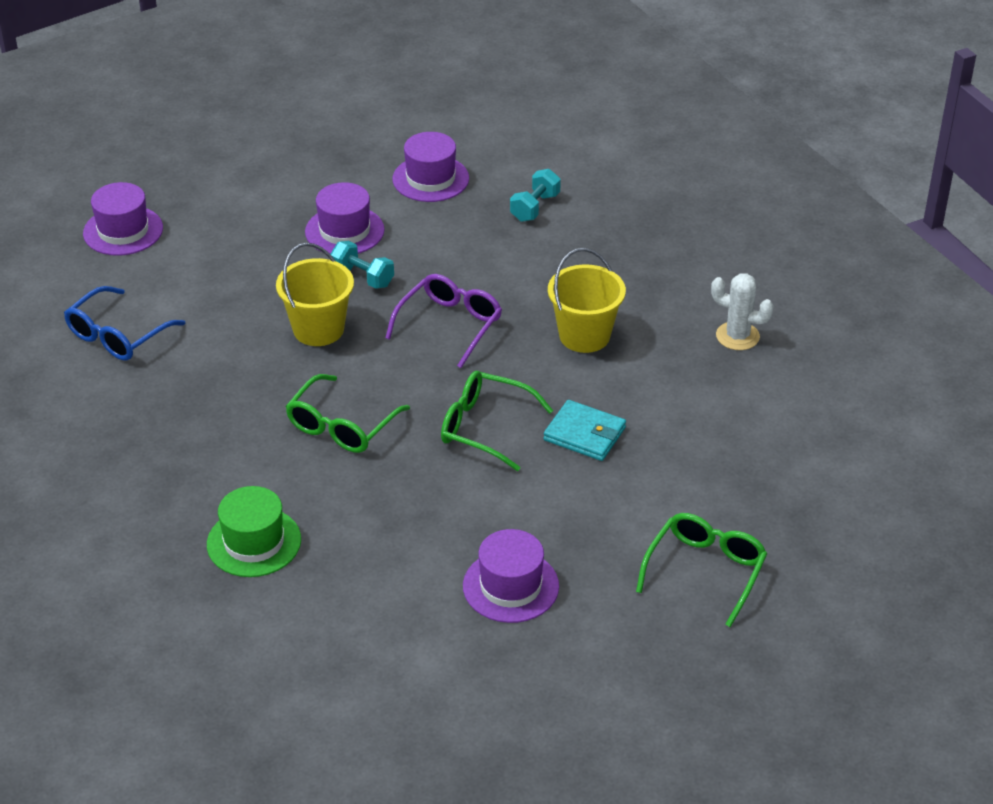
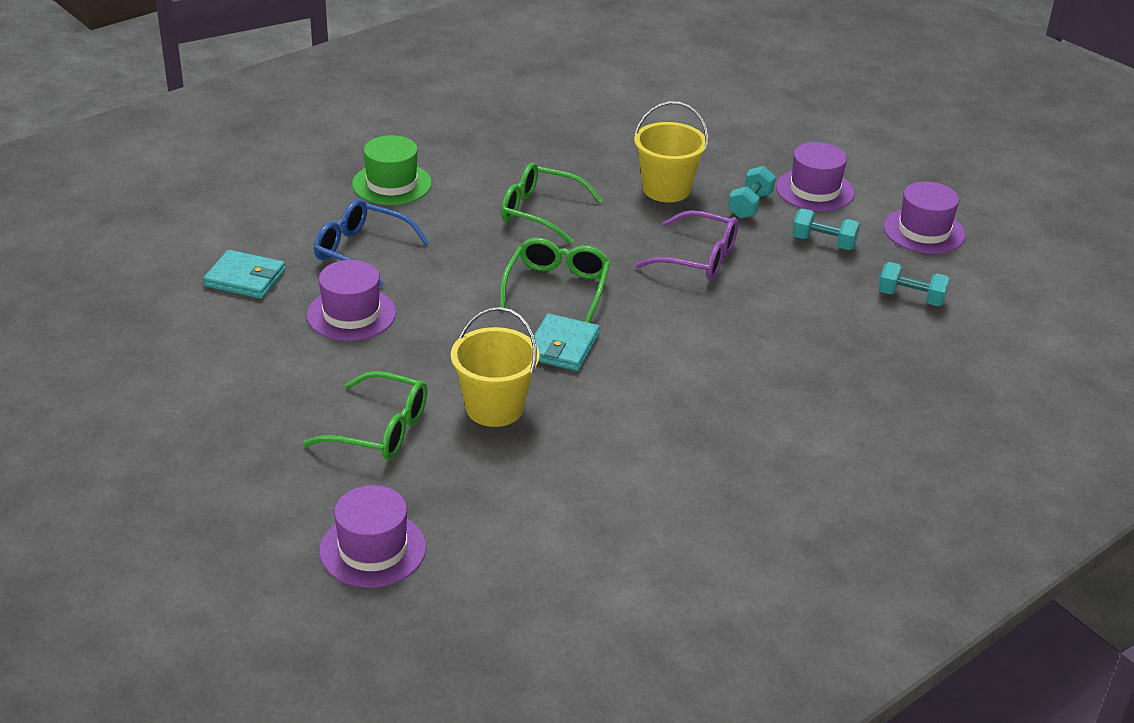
camera: 80 degrees right, 5 degrees down
blue glasses [64,286,186,361] -> blue glasses moved to [314,199,429,287]
purple hat [83,182,163,256] -> purple hat moved to [319,485,426,588]
yellow bucket [548,248,626,353] -> yellow bucket moved to [451,307,540,427]
white cactus [711,273,774,350] -> none
none -> turquoise wallet [203,250,285,299]
none -> turquoise dumbbell [792,209,860,250]

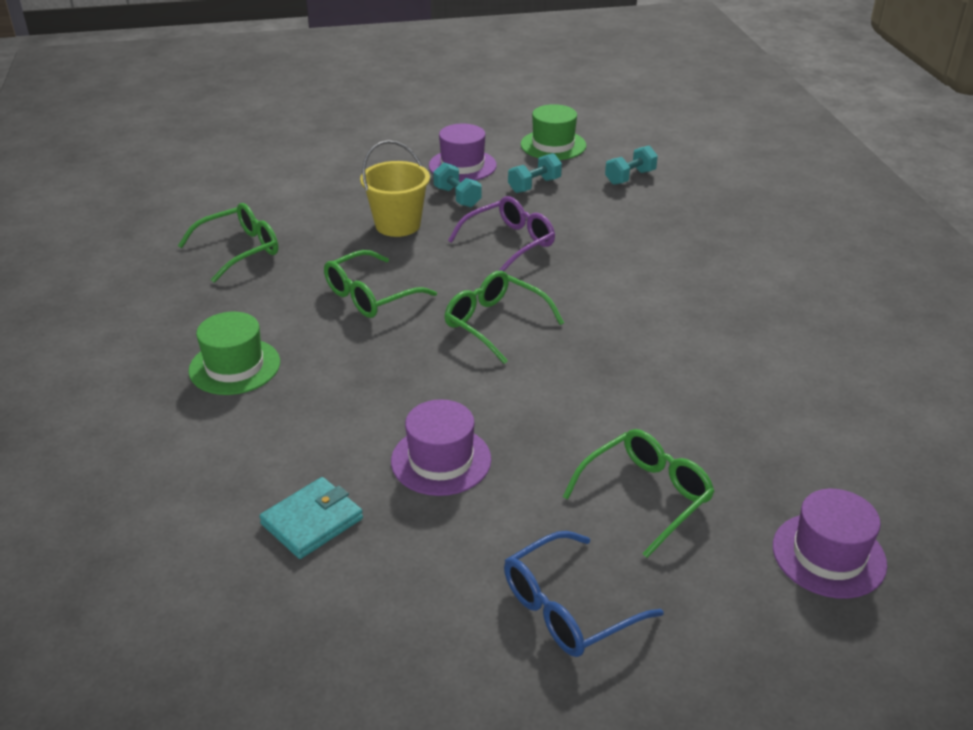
camera: 60 degrees left, 0 degrees up
blue glasses [314,199,429,287] -> blue glasses moved to [504,531,664,657]
yellow bucket [451,307,540,427] -> none
turquoise wallet [534,314,600,371] -> none
purple hat [884,182,965,254] -> green hat [521,104,586,160]
none -> green glasses [178,203,278,283]

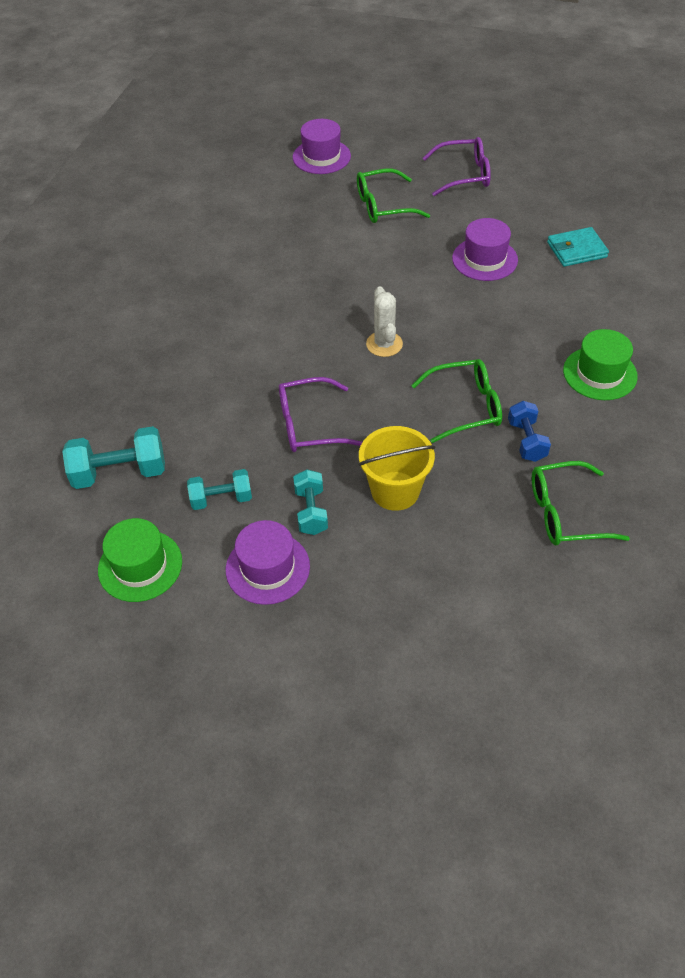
camera: 150 degrees left, 15 degrees up
green glasses [444,271,564,364] -> white cactus [366,287,403,357]
blue glasses [504,531,664,657] -> purple glasses [423,137,491,196]
turquoise dumbbell [605,146,658,185] -> turquoise dumbbell [62,426,165,489], size x1.56
none -> blue dumbbell [508,401,551,462]

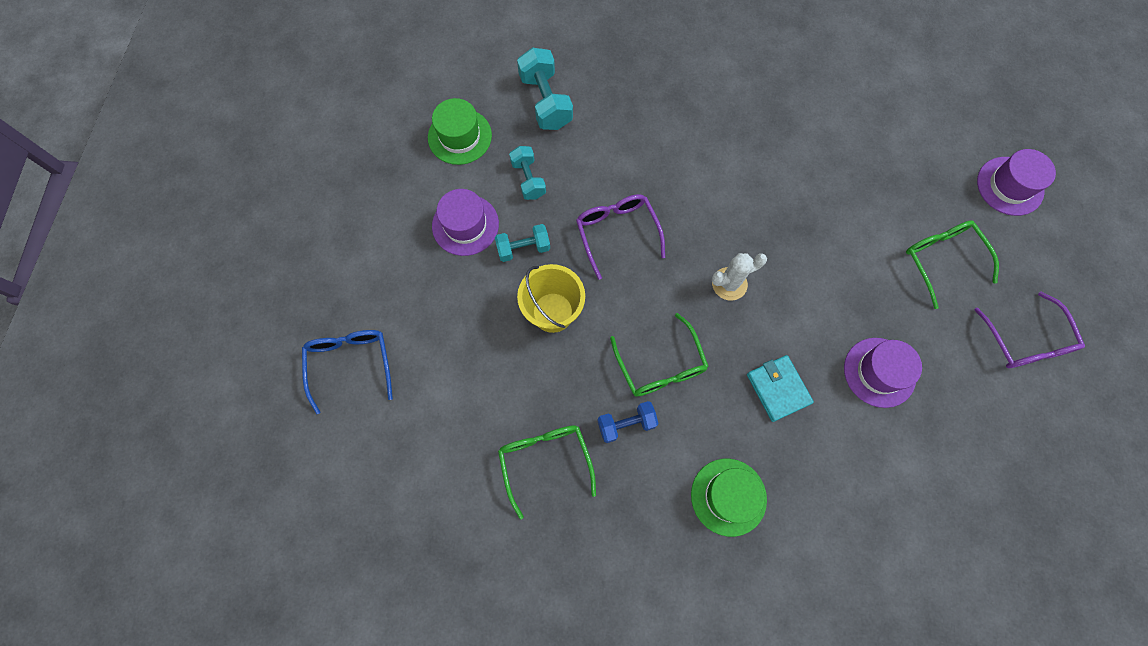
camera: 80 degrees right, 20 degrees up
turquoise wallet [547,227,609,267] -> turquoise wallet moved to [747,355,814,422]
none -> blue glasses [302,330,393,414]

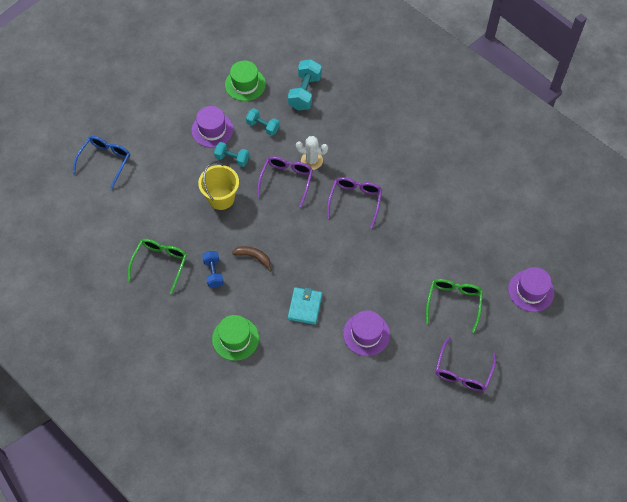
camera: 35 degrees right, 10 degrees down
turquoise dumbbell [509,146,546,200] -> turquoise dumbbell turned 75 degrees counterclockwise [246,108,279,136]
blue dumbbell [597,401,658,443] -> blue dumbbell turned 60 degrees clockwise [202,251,224,288]
green glasses [610,313,709,397] -> brown banana [232,246,272,272]
white cactus [712,253,767,301] -> white cactus moved to [296,136,328,170]
none -> purple glasses [327,177,382,228]

